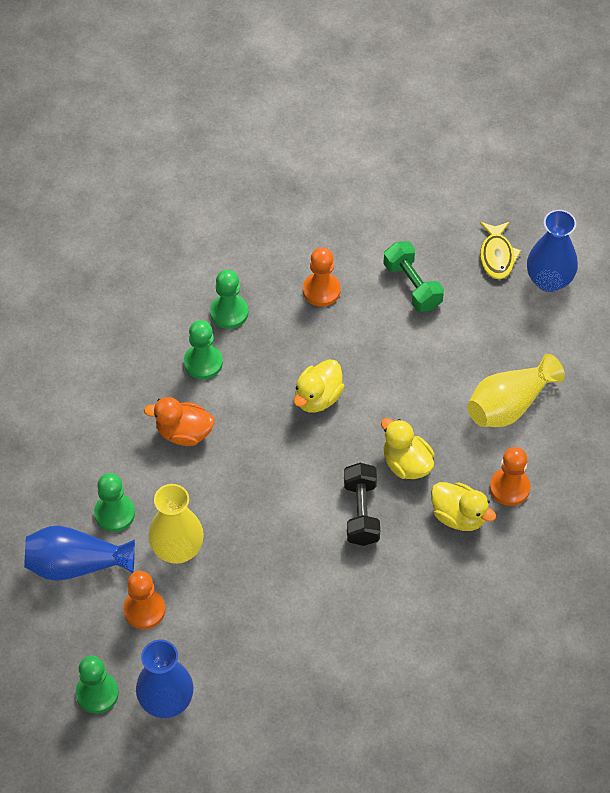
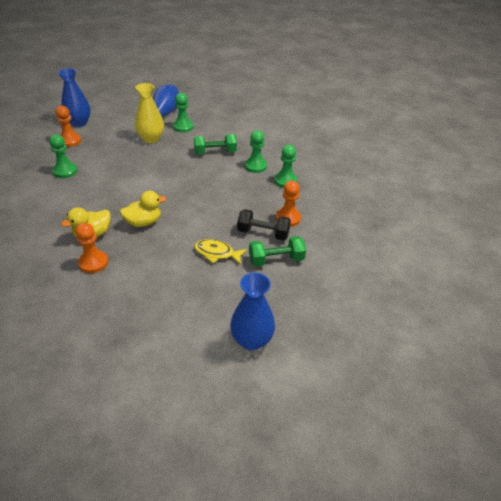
camera: 105 degrees right, 15 degrees down
green pawn [75,655,119,714] -> green pawn moved to [49,134,77,178]
orange pawn [123,571,165,629] -> orange pawn moved to [56,106,81,147]
orange duck [144,397,215,446] -> green dumbbell [194,134,237,154]
yellow duck [294,359,344,413] -> none
black dumbbell [344,463,380,546] -> black dumbbell moved to [237,209,291,240]
yellow vase [467,354,565,427] -> none
yellow fish [480,222,521,280] -> yellow fish moved to [194,239,247,265]

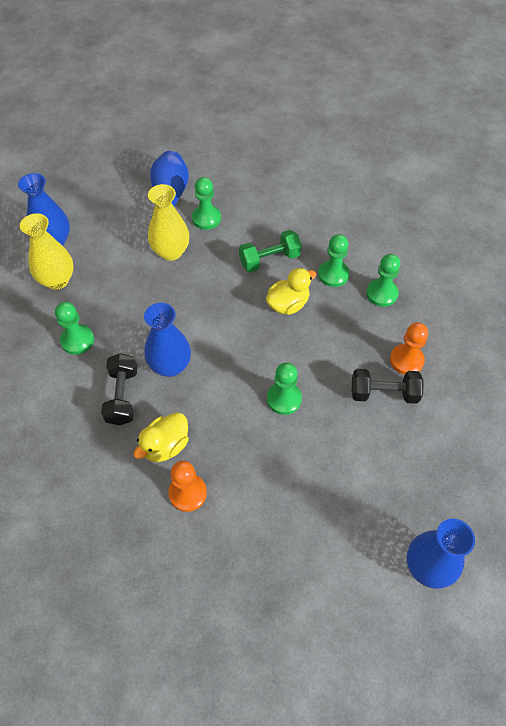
camera: 10 degrees left, 15 degrees up
orange pawn [56,106,81,147] -> yellow vase [20,213,73,290]
yellow duck [120,191,166,227] -> yellow duck moved to [266,268,317,315]
yellow fish [194,239,247,265] -> none
green dumbbell [249,236,306,266] -> none
none -> black dumbbell [101,353,137,425]
none -> blue vase [144,303,191,377]
none -> green pawn [267,362,302,415]

